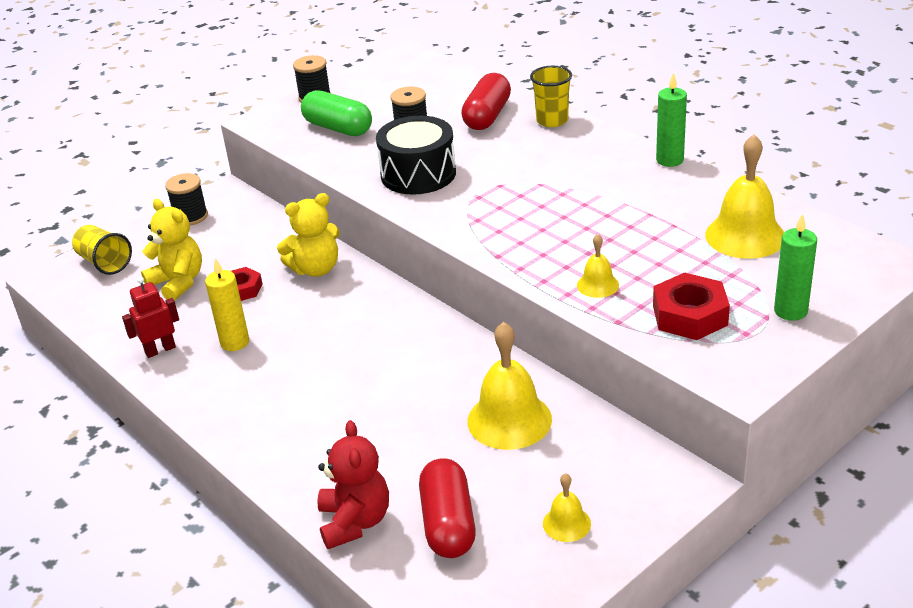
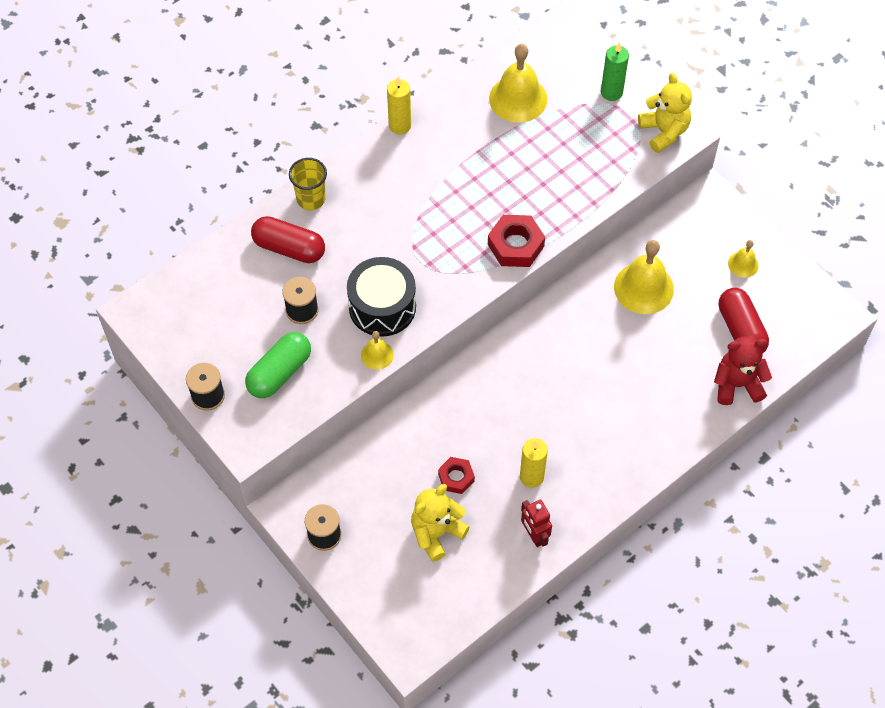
camera: 90 degrees left, 25 degrees up
yellow cup [72,225,132,275] -> none
yellow teddy bear [277,193,340,277] -> yellow teddy bear moved to [638,73,692,153]
red capsule [419,458,476,558] -> red capsule turned 75 degrees clockwise [719,288,769,353]
yellow bell [577,234,619,298] -> yellow bell moved to [361,331,394,370]
red nut [653,272,730,340] -> red nut moved to [488,215,545,267]
green candle [656,73,687,167] -> yellow candle [387,77,411,135]

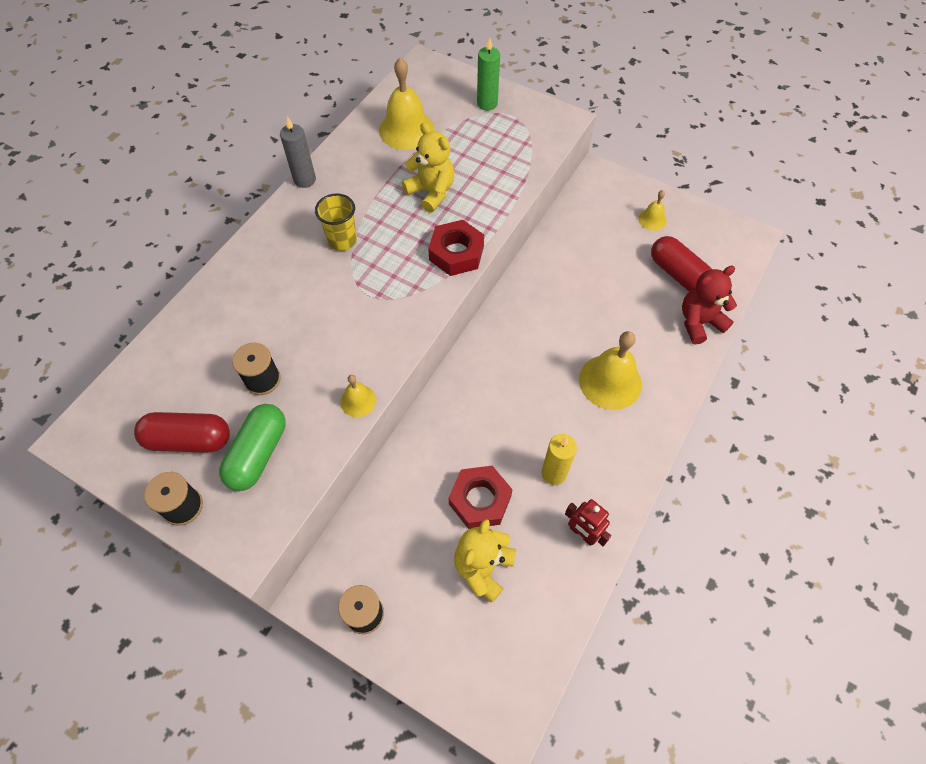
camera: 20 degrees left, 0 degrees up
red capsule [251,216,325,263] -> red capsule moved to [134,412,230,453]
yellow cup [289,158,327,210] -> yellow cup moved to [315,193,357,251]
black drum [347,257,416,337] -> none
yellow candle [387,77,411,135] -> grey candle [280,116,316,188]
red nut [438,457,475,494] -> red nut [449,466,513,529], size x1.58
yellow bell [614,240,674,314] -> yellow bell moved to [579,331,642,410]
yellow teddy bear [638,73,692,153] -> yellow teddy bear moved to [402,123,454,213]

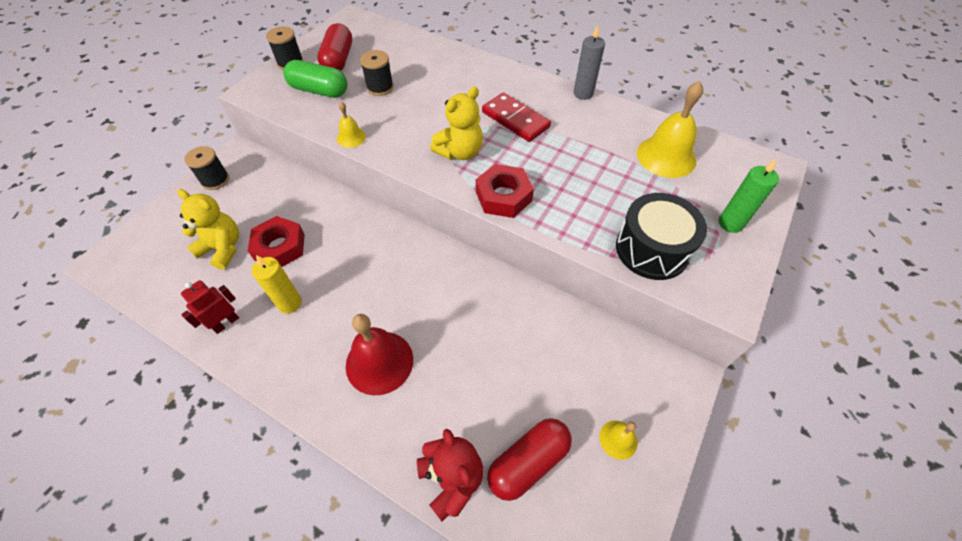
camera: 90 degrees right, 5 degrees down
yellow cup [315,193,357,251] -> red domino [482,92,551,142]
yellow teddy bear [402,123,454,213] -> yellow teddy bear moved to [430,87,483,160]
yellow bell [579,331,642,410] -> red bell [346,314,413,395]
none -> black drum [616,193,707,280]

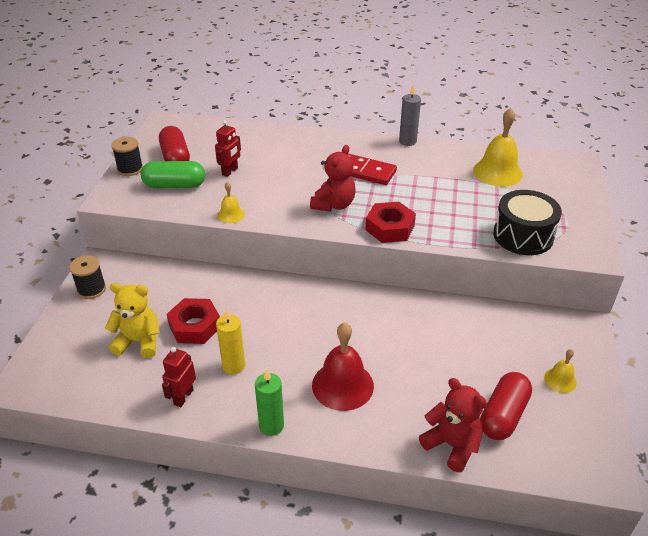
camera: 20 degrees left, 15 degrees down
black spool [360,50,394,96] -> red robot [215,120,241,177]
yellow teddy bear [430,87,483,160] -> red teddy bear [310,145,356,212]
green candle [719,158,779,233] -> green candle moved to [255,369,284,436]

